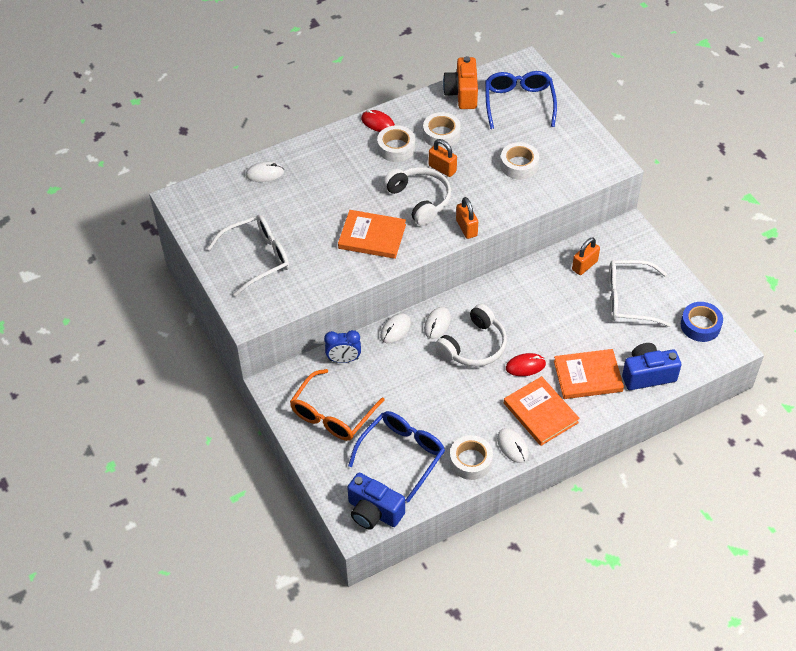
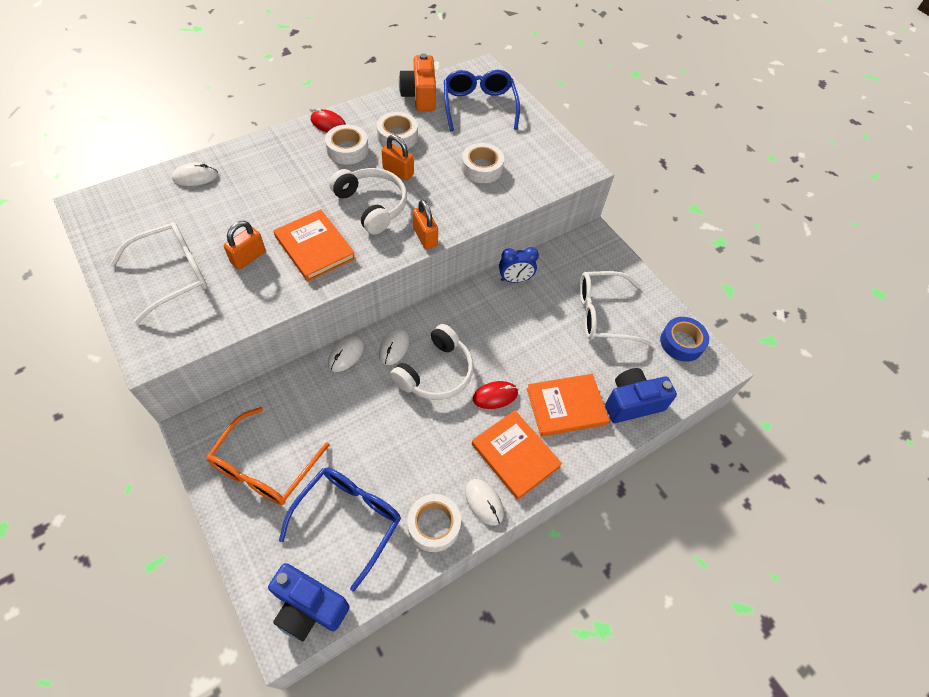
camera: 10 degrees left, 5 degrees up
blue clock [324,330,361,363] -> blue clock moved to [499,247,539,283]
orange book [338,210,406,259] -> orange book turned 45 degrees clockwise [274,209,356,282]
orange padlock [572,237,600,275] -> orange padlock moved to [224,221,266,269]

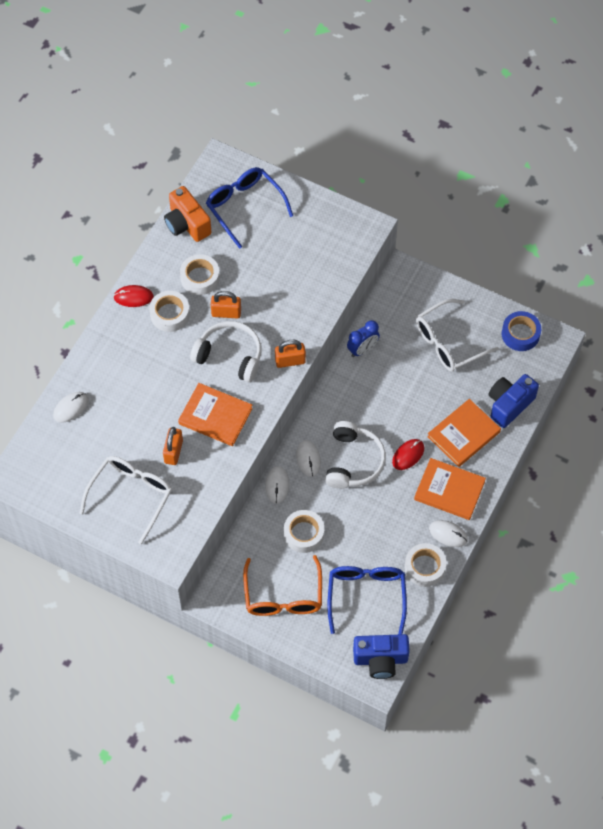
camera: 25 degrees left, 5 degrees up
orange padlock [413,199,438,249] -> orange padlock turned 45 degrees counterclockwise [275,340,306,368]
white tape [461,143,504,183] -> white tape moved to [284,510,324,553]

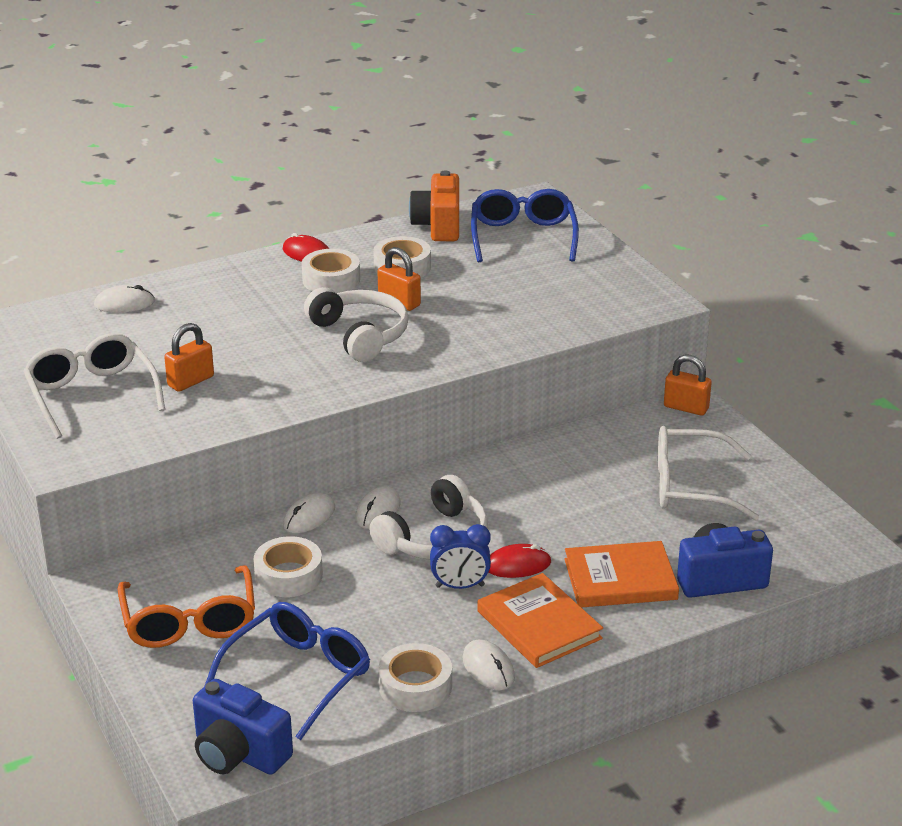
camera: 35 degrees right, 30 degrees down
white glasses [80,456,172,544] -> white glasses turned 90 degrees counterclockwise [23,333,165,439]
orange book [178,383,253,446] -> none
orange glasses [243,555,322,616] -> orange glasses turned 45 degrees counterclockwise [118,565,255,648]
orange padlock [275,340,306,368] -> orange padlock moved to [664,354,712,415]
blue clock [347,320,380,357] -> blue clock moved to [430,524,491,589]
blue tape [502,311,541,351] -> none

